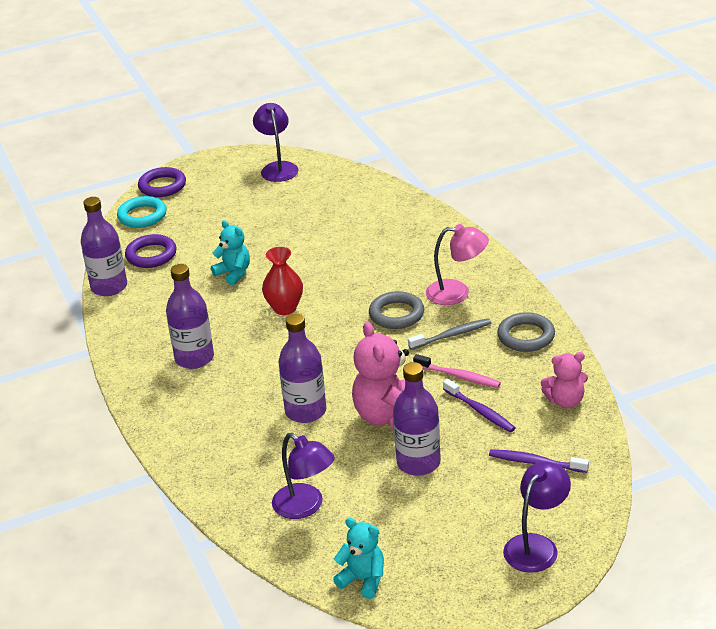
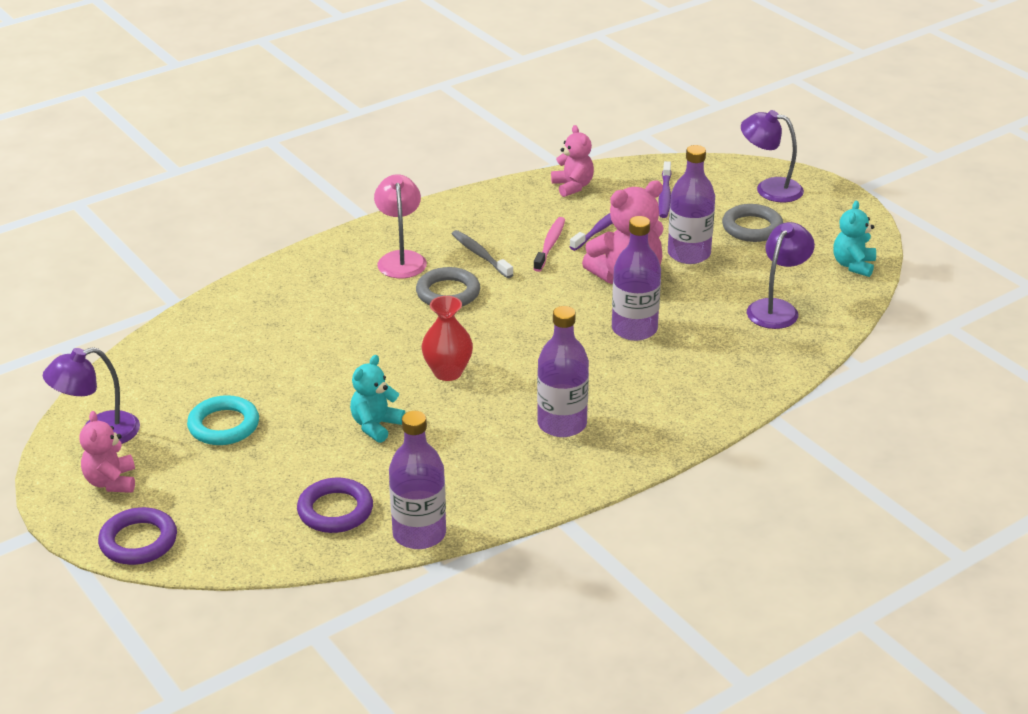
camera: 105 degrees left, 0 degrees up
turquoise ring [117,196,167,228] -> turquoise ring moved to [187,395,259,445]
grey ring [497,312,555,352] -> grey ring moved to [722,204,783,242]
none -> pink teddy bear [79,411,135,493]

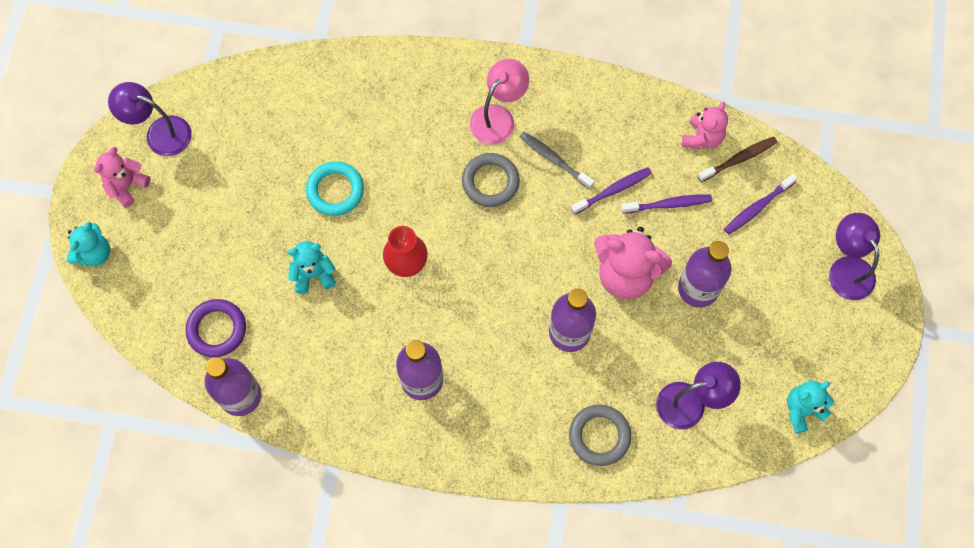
camera: 45 degrees right, 35 degrees up
purple ring [98,507,177,565] -> turquoise teddy bear [67,222,110,266]
turquoise ring [187,395,259,445] -> turquoise ring moved to [306,161,364,216]
grey toothbrush [452,230,514,278] -> grey toothbrush turned 60 degrees counterclockwise [519,131,595,189]
pink toothbrush [533,217,565,272] -> purple toothbrush [571,167,652,215]
grey ring [722,204,783,242] -> grey ring moved to [569,404,631,466]
none -> brown toothbrush [698,137,777,182]

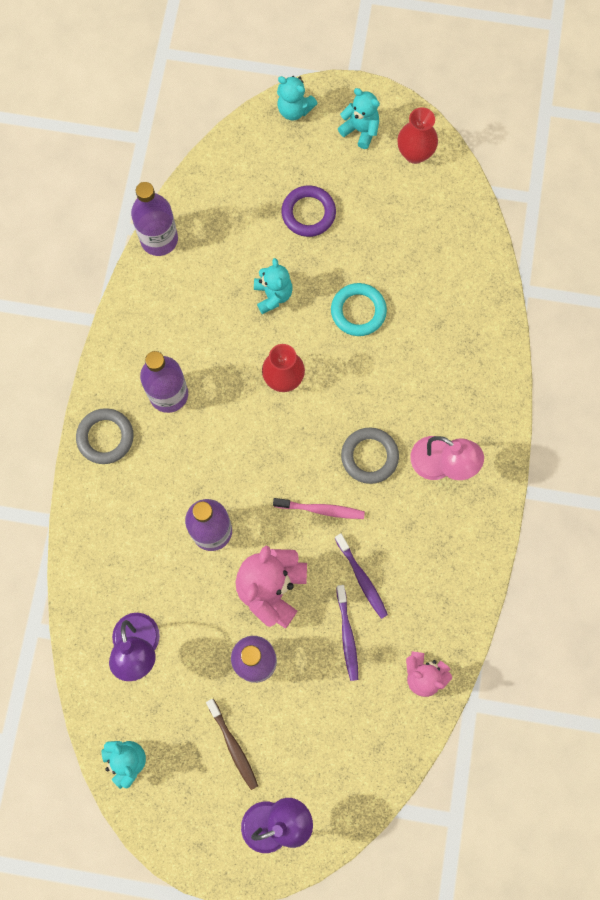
camera: 90 degrees right, 5 degrees up
pink teddy bear [94,147,151,208] -> turquoise teddy bear [338,88,380,149]
purple lamp [108,82,192,156] -> red vase [397,107,438,164]
purple ring [186,299,246,357] -> purple ring moved to [281,186,336,237]
grey toothbrush [519,131,595,189] -> none
grey ring [569,404,631,466] -> grey ring moved to [76,408,134,464]
brown toothbrush [698,137,777,182] -> brown toothbrush moved to [206,699,258,790]
purple toothbrush [724,174,798,234] -> none
none -> pink toothbrush [273,498,365,519]

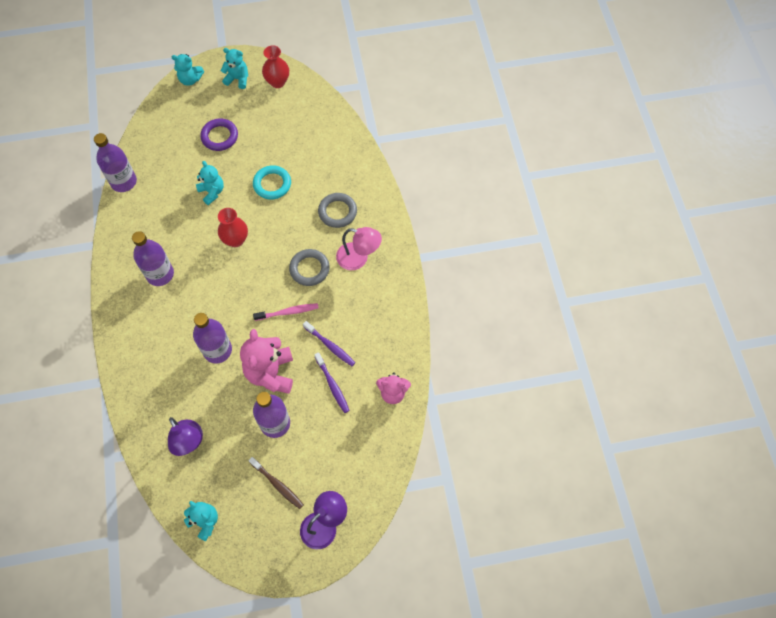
camera: 20 degrees left, 10 degrees down
grey ring [76,408,134,464] -> grey ring moved to [318,193,357,228]

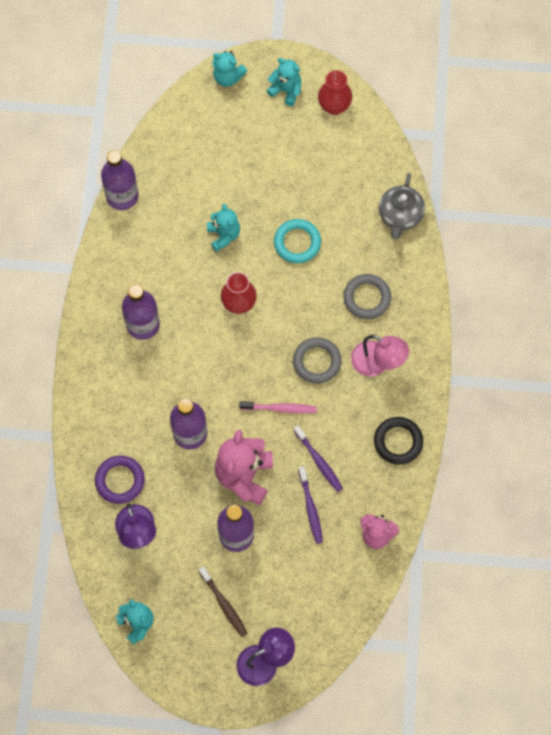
camera: 15 degrees right, 5 degrees up
purple ring [200,118,238,151] -> purple ring moved to [95,456,145,504]
none -> black ring [374,417,423,465]
none -> grey teapot [379,173,425,239]

